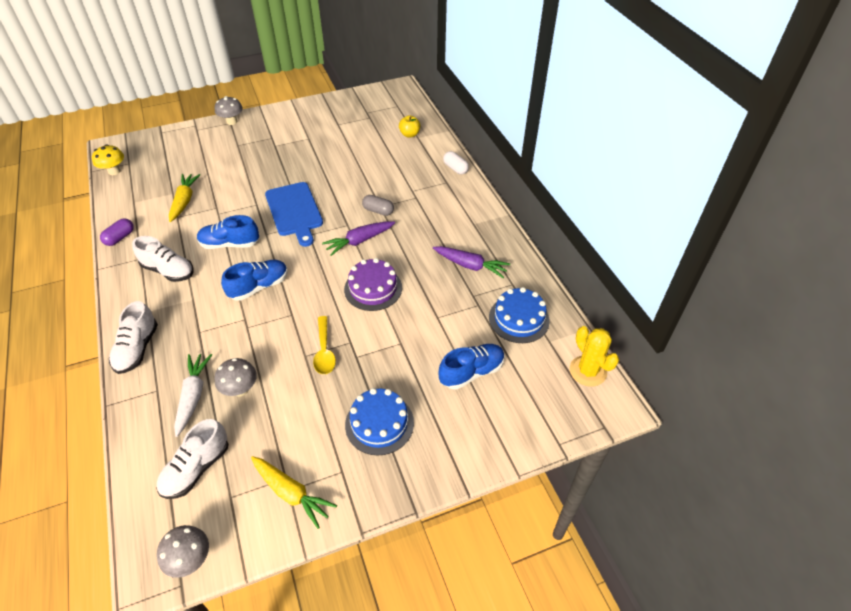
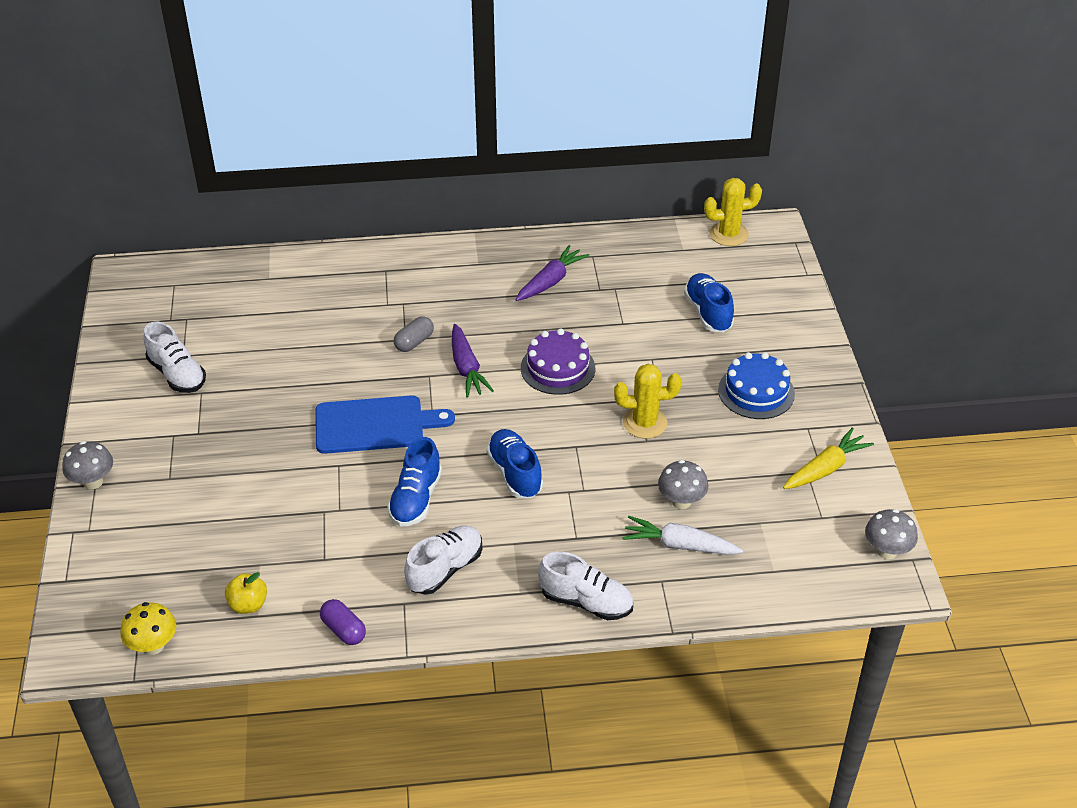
camera: 75 degrees left, 5 degrees down
white shoe [156,419,228,499] -> white shoe moved to [144,322,206,393]
yellow carrot [169,174,200,222] -> none
yellow spoon [313,316,336,374] -> yellow cactus [614,364,682,439]
yellow apple [399,115,420,137] -> yellow apple moved to [225,572,267,614]
white capsule [443,151,469,174] -> none
blue cake [489,287,550,343] -> none

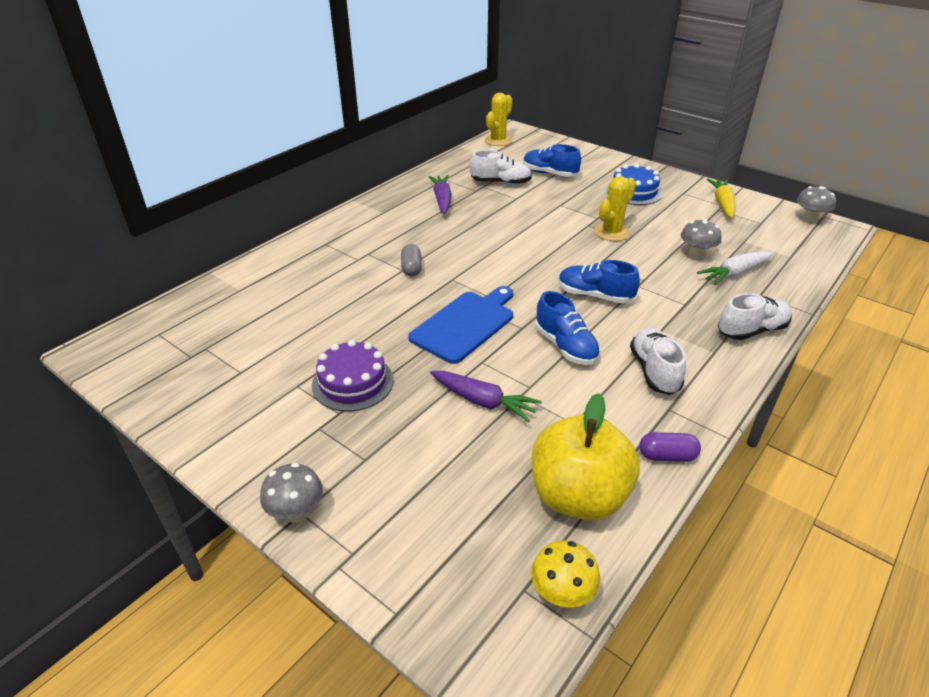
camera: 45 degrees left, 5 degrees down
white shoe [144,322,206,393] -> white shoe moved to [469,150,532,185]
yellow apple [225,572,267,614] -> yellow apple [532,393,640,521], size x2.26
purple carrot [452,324,494,398] -> purple carrot moved to [430,371,542,423]
purple cake [521,328,595,395] -> purple cake moved to [312,340,394,411]

